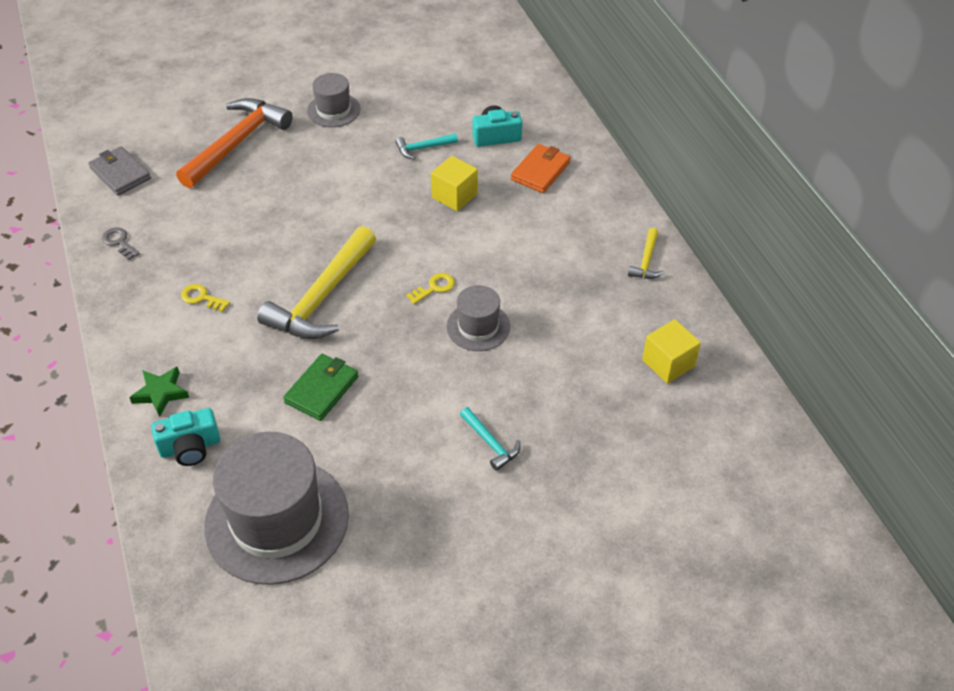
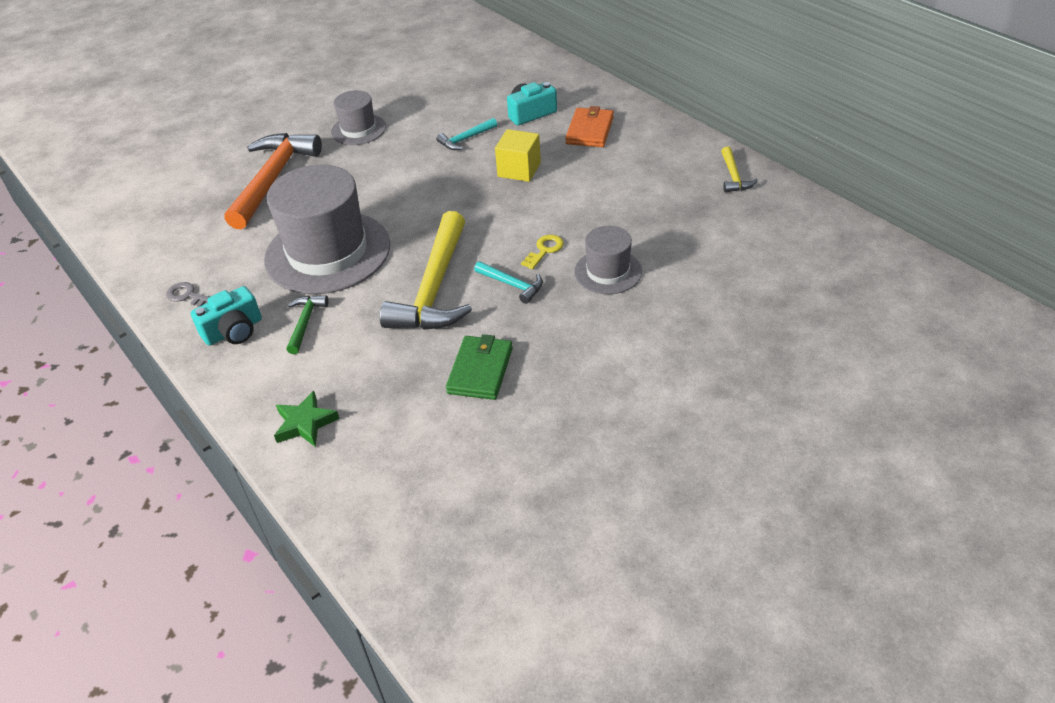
camera: 15 degrees left, 5 degrees down
grey wallet [88,146,151,196] -> none
turquoise camera [151,408,220,466] -> turquoise camera moved to [191,286,262,345]
yellow key [181,284,230,312] -> green hammer [287,295,329,354]
grey hat [204,432,349,585] -> grey hat moved to [264,165,390,294]
turquoise hammer [460,407,520,471] -> turquoise hammer moved to [474,261,543,304]
yellow cube [642,319,701,384] -> none

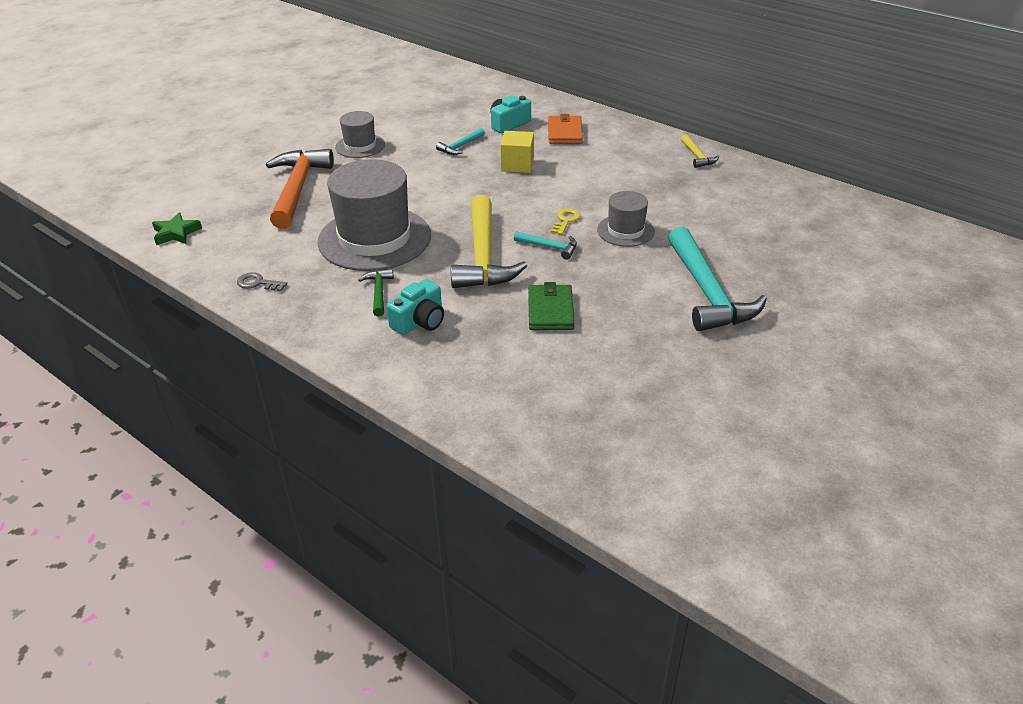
camera: 15 degrees left, 5 degrees down
turquoise camera [191,286,262,345] -> turquoise camera moved to [387,279,444,335]
green star [274,391,339,447] -> green star moved to [152,212,202,245]
none -> turquoise hammer [668,226,767,331]

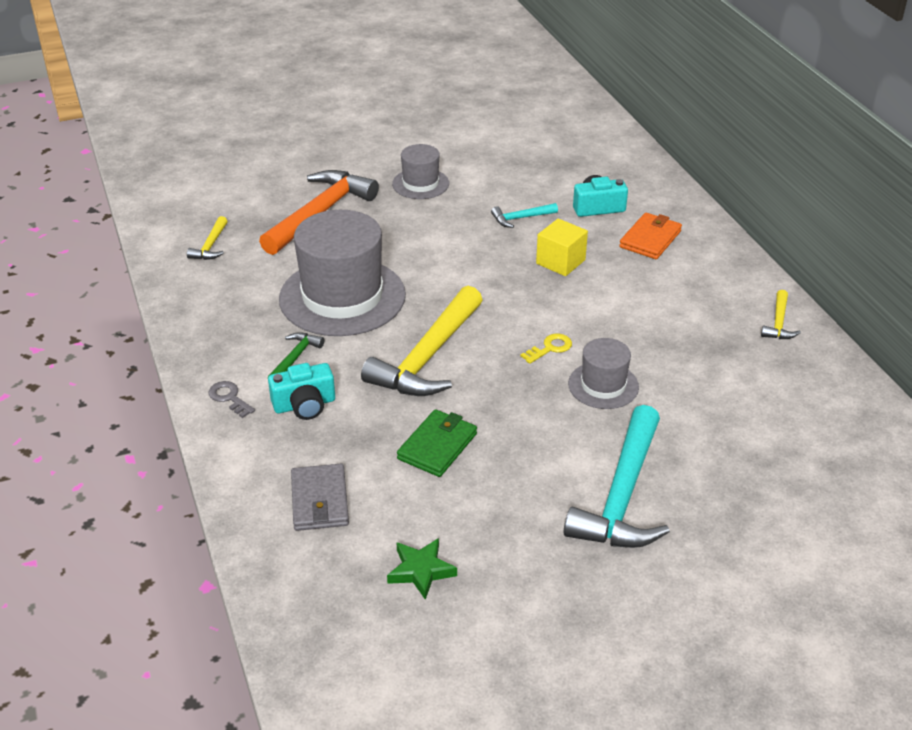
camera: 30 degrees right, 0 degrees up
green star [152,212,202,245] -> green star moved to [387,538,457,600]
grey key [237,272,287,291] -> grey key moved to [209,381,255,418]
turquoise hammer [514,231,577,259] -> none
none -> yellow hammer [187,216,228,260]
none -> grey wallet [291,464,349,531]

